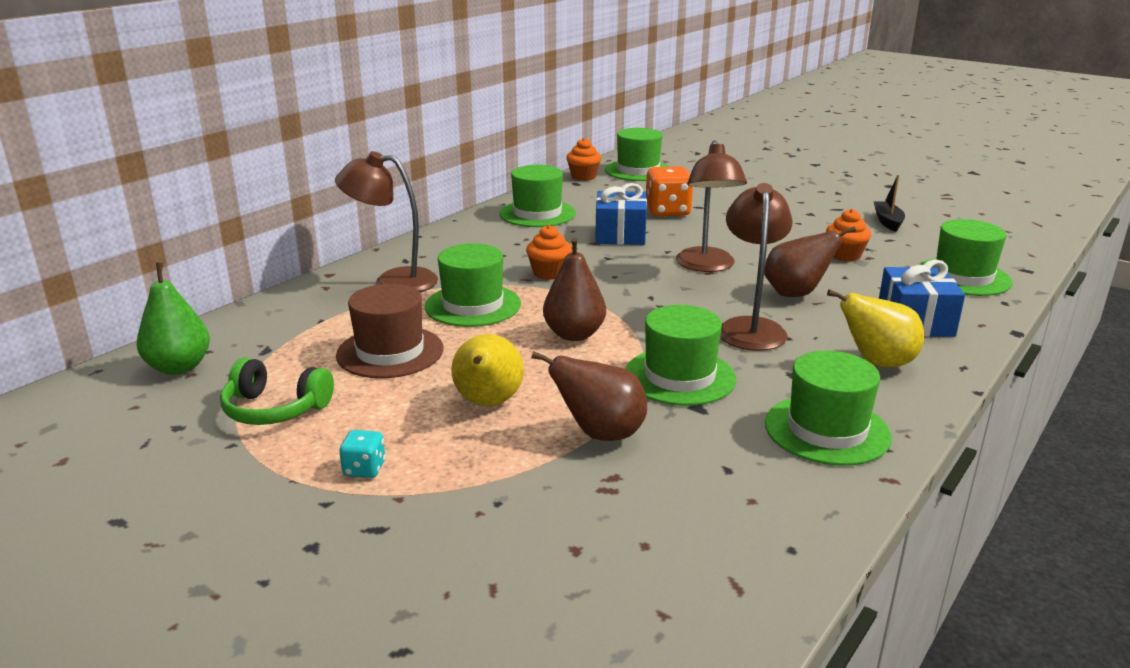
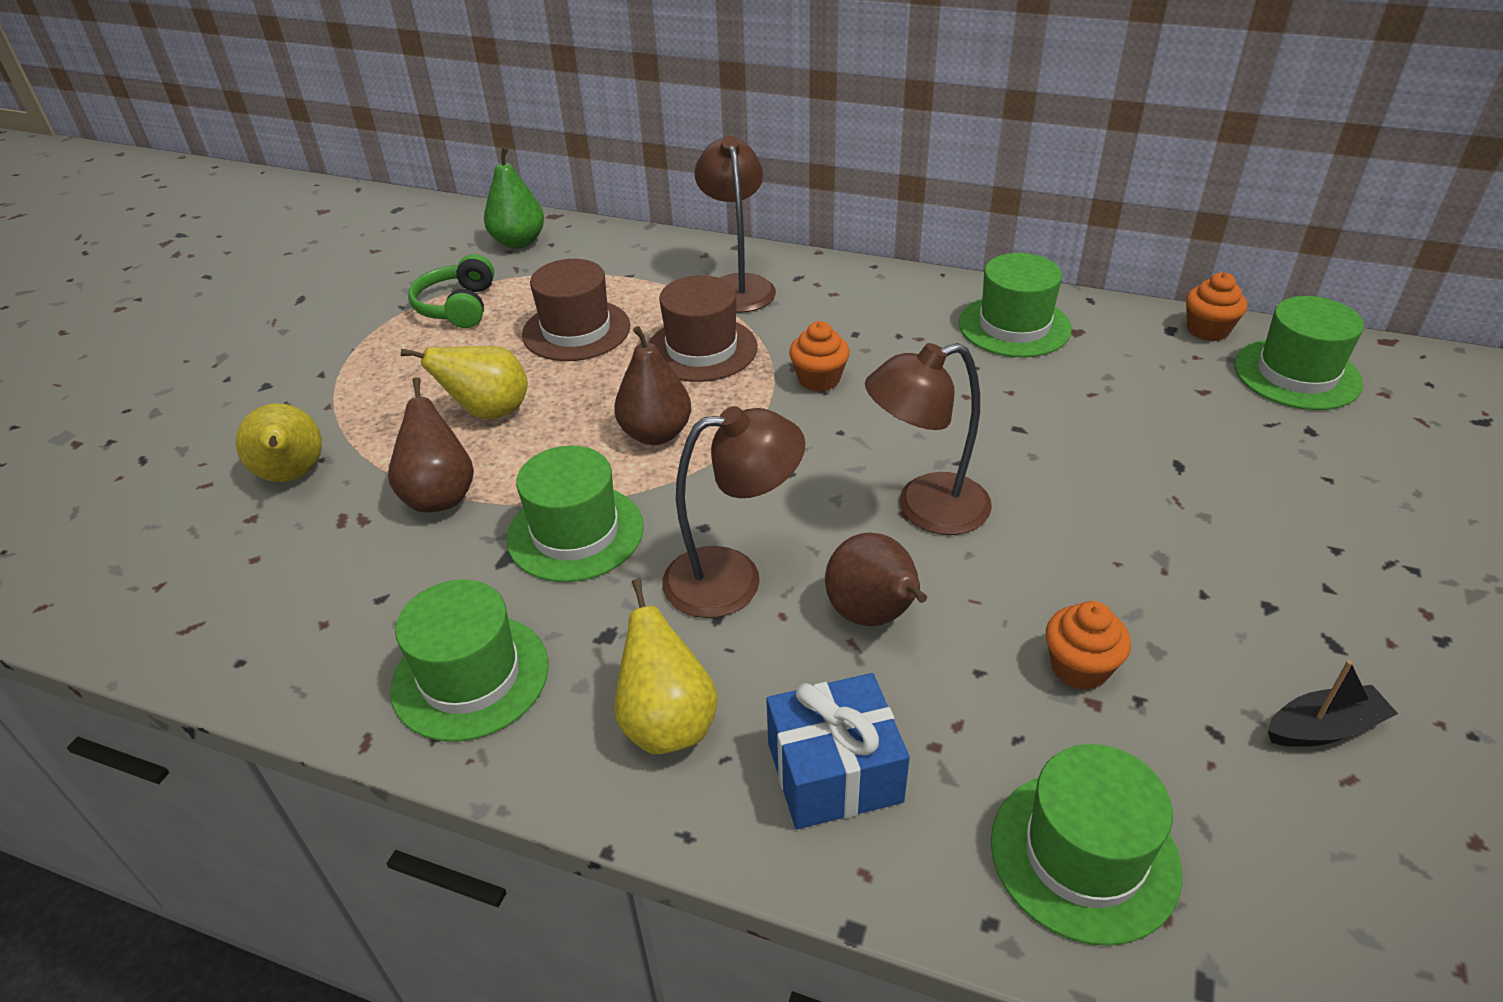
camera: 75 degrees right, 15 degrees up
turquoise dice [339,430,386,478] -> none
green hat [425,244,521,327] -> brown hat [648,275,758,382]
blue gift [595,183,647,245] -> none
orange dice [646,166,693,217] -> none
none -> yellow pear [236,403,322,482]

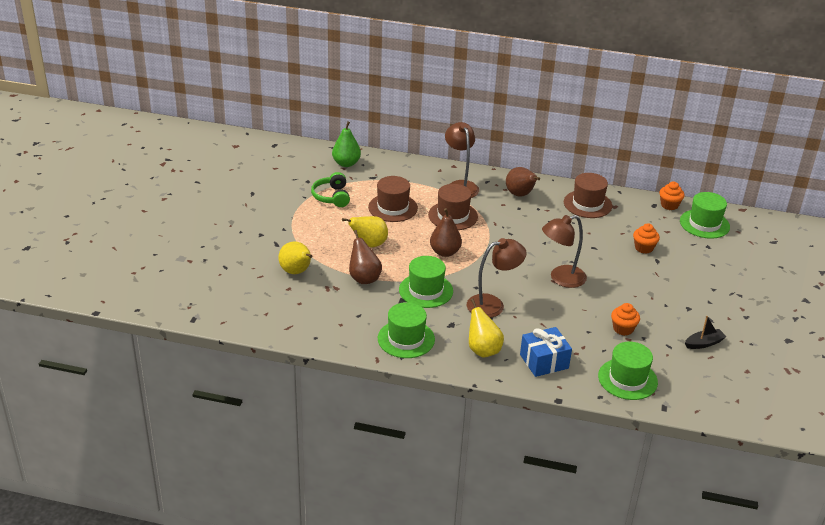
camera: 10 degrees left, 5 degrees down
orange cupcake [789,321,850,392] -> orange cupcake moved to [633,223,660,254]
brown pear [825,533,927,626] -> brown pear moved to [506,167,540,197]
green hat [959,253,1072,357] -> brown hat [564,173,612,218]

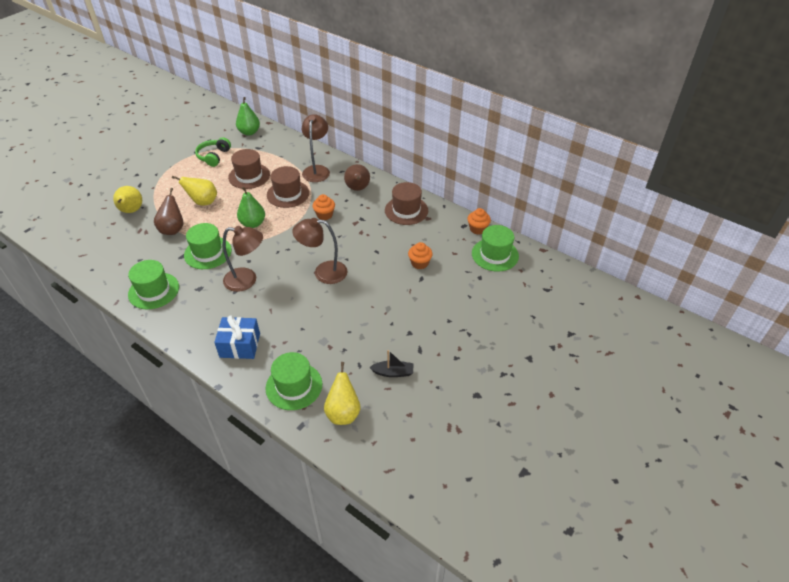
camera: 25 degrees right, 10 degrees up
brown pear [430,208,462,257] -> green pear [237,187,265,228]
yellow pear [469,299,504,357] -> yellow pear moved to [324,362,361,425]
orange cupcake [611,303,640,336] -> orange cupcake moved to [312,194,335,220]

